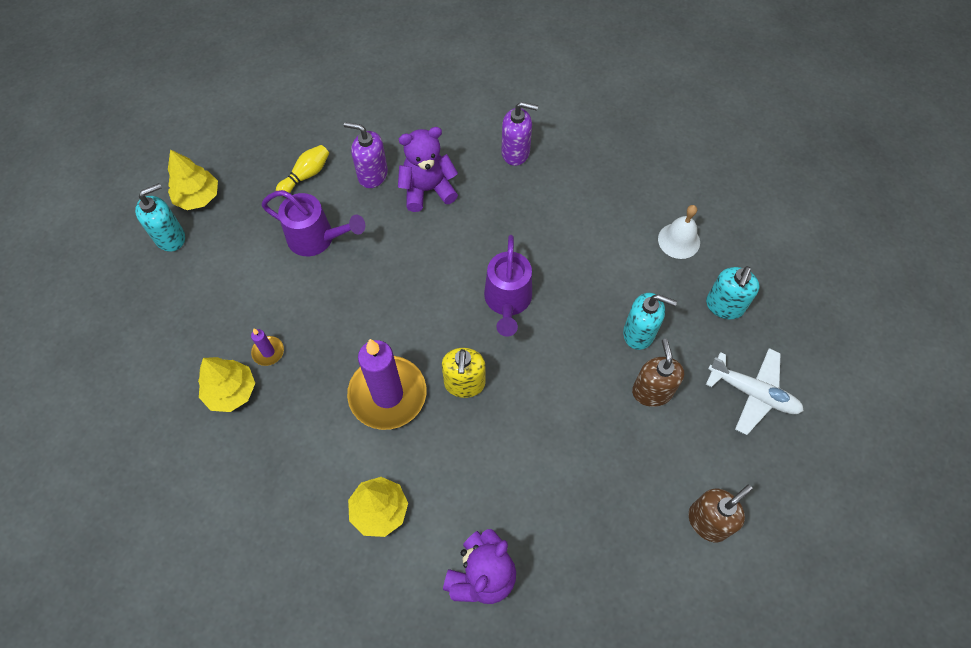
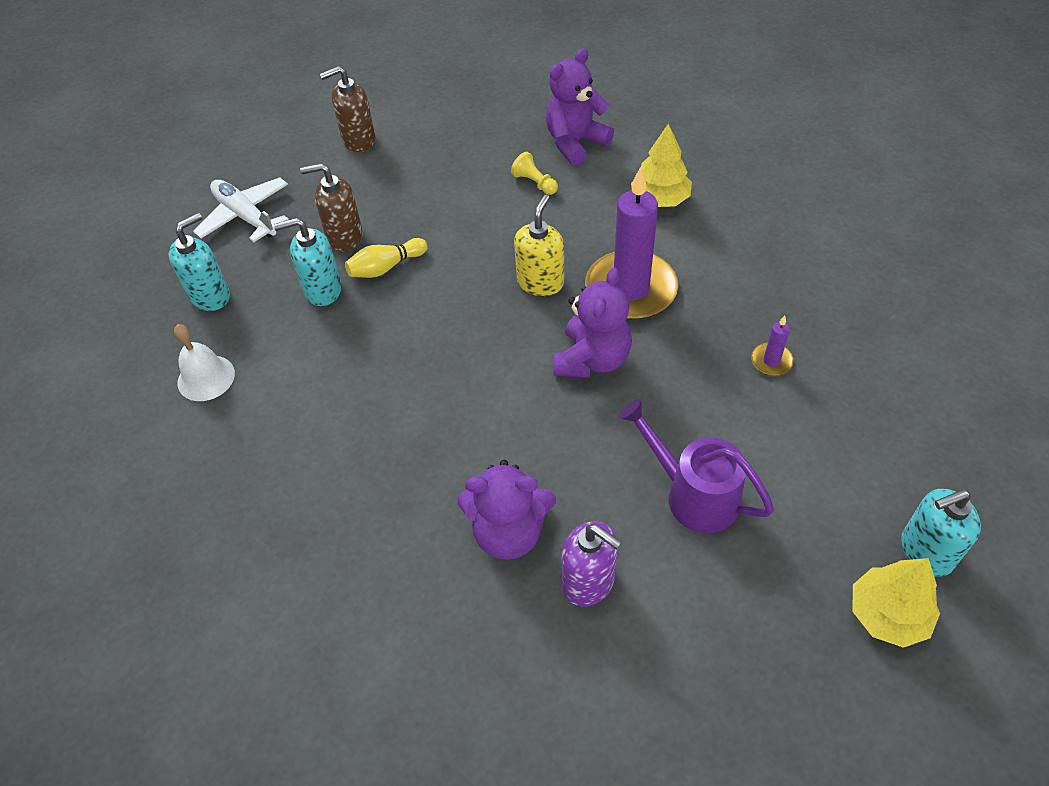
camera: 160 degrees left, 10 degrees down
yellow tree [198,357,255,412] -> none
yellow bowling pin [276,145,329,193] -> yellow bowling pin moved to [345,238,428,278]
purple watering can [484,235,532,337] -> none
purple soap dispenser [501,102,538,166] -> none
turquoise soap dispenser [623,293,677,350] -> turquoise soap dispenser turned 45 degrees counterclockwise [274,218,342,306]
brown soap dispenser [632,339,684,407] -> brown soap dispenser turned 75 degrees clockwise [300,163,363,252]
none -> yellow pawn [511,152,558,195]
none -> purple teddy bear [554,267,632,378]

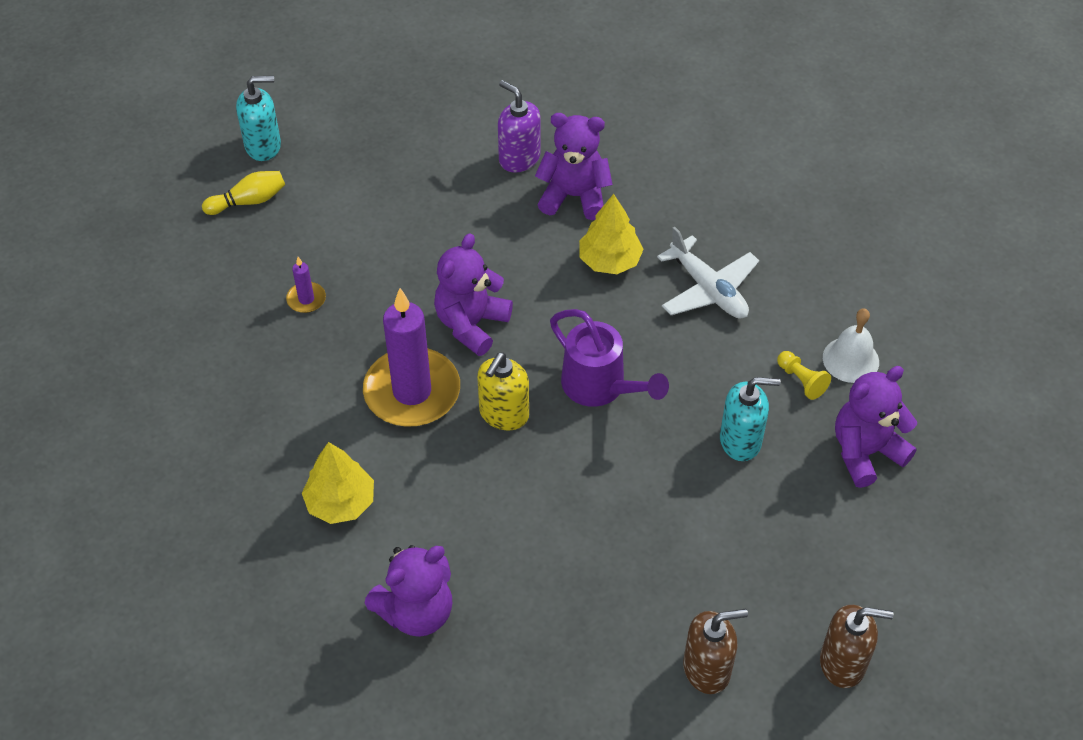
camera: 175 degrees left, 0 degrees up
turquoise soap dispenser [168,213,230,311] -> purple teddy bear [835,366,917,488]
white plane [193,177,289,242] -> white plane moved to [657,227,759,319]
brown soap dispenser [300,163,363,252] -> brown soap dispenser moved to [820,605,894,688]
yellow bowling pin [345,238,428,278] -> yellow bowling pin moved to [202,171,285,215]
yellow pawn [511,152,558,195] -> yellow pawn moved to [777,351,831,400]
purple watering can [618,399,774,533] -> purple watering can moved to [550,309,669,407]
yellow tree [853,558,940,648] -> yellow tree moved to [579,194,644,274]

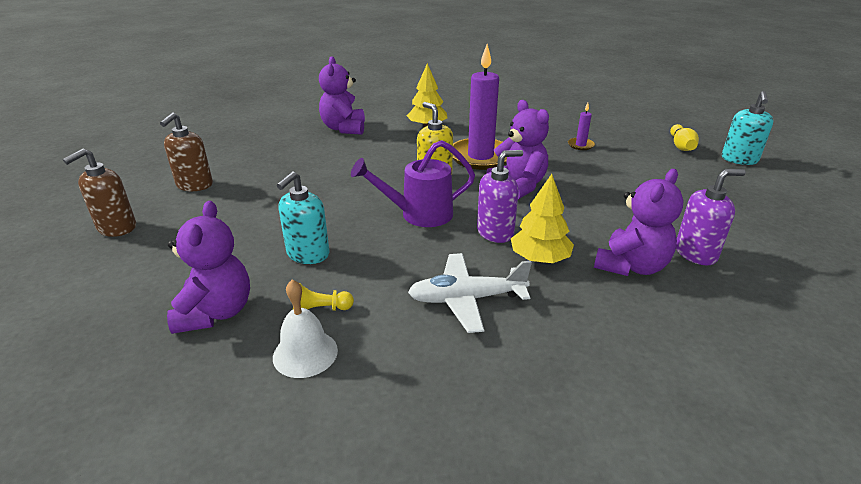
camera: 120 degrees right, 20 degrees down
none -> purple soap dispenser [477,150,523,243]

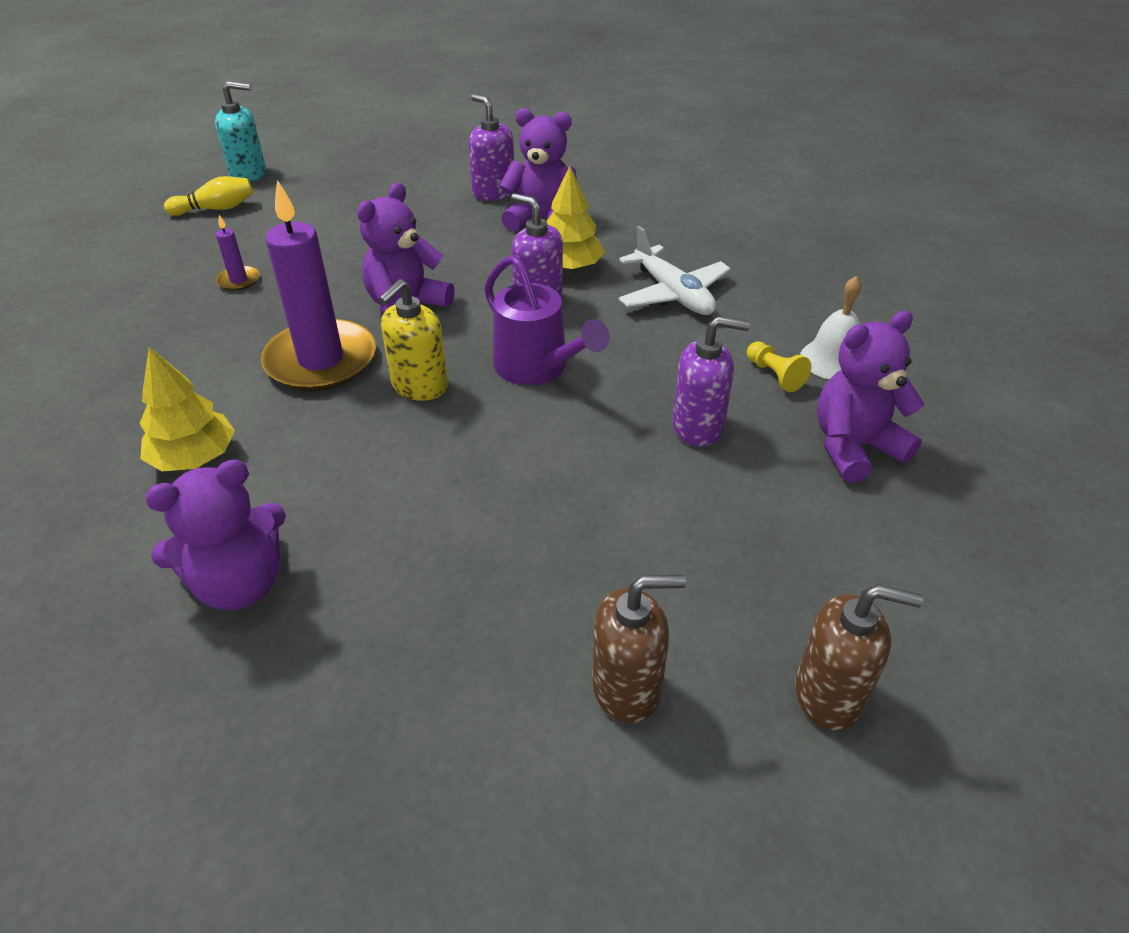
camera: 115 degrees left, 10 degrees up
turquoise soap dispenser [277,171,330,264] -> purple soap dispenser [672,316,750,447]

